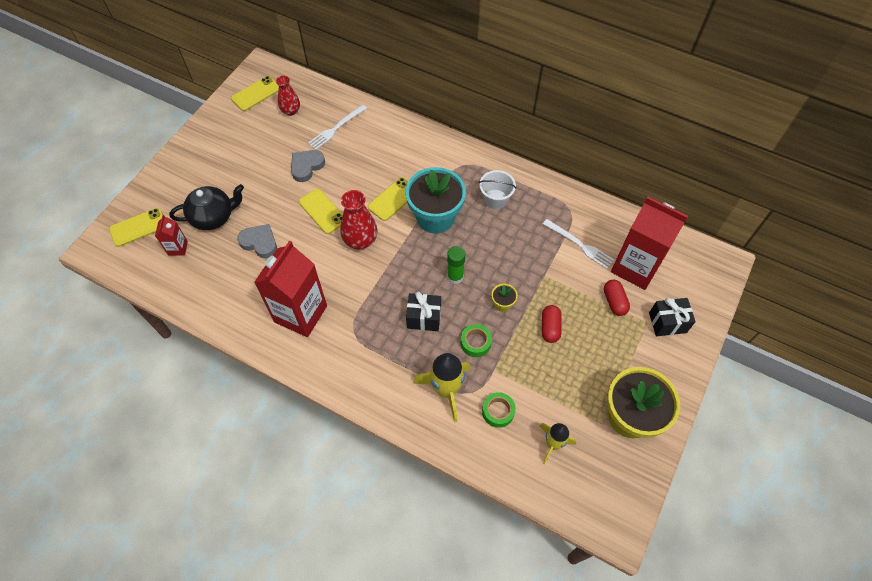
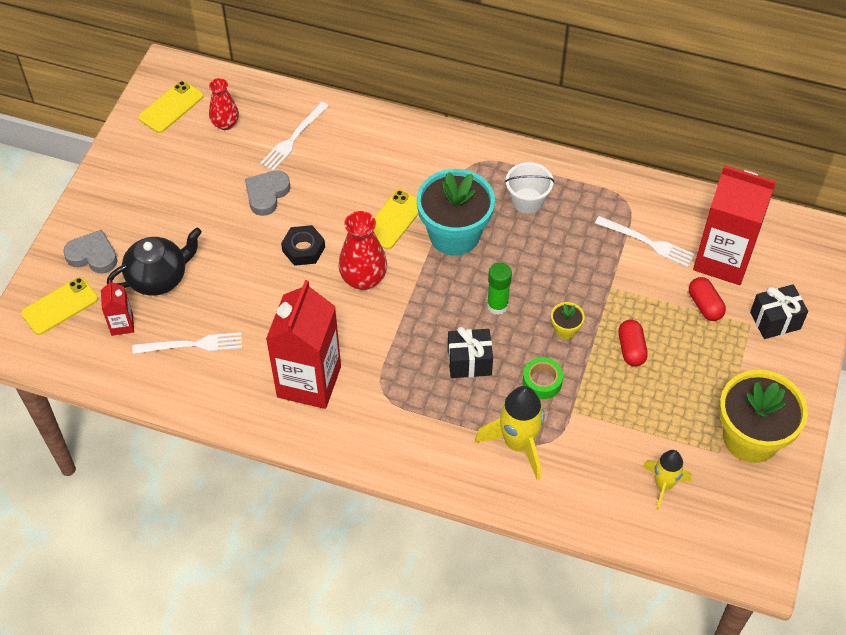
camera: 10 degrees left, 5 degrees down
grey heart [237,224,277,258] -> grey heart moved to [63,230,117,273]
yellow phone [299,189,343,234] -> black nut [281,225,325,266]
green tape [482,392,516,428] -> none
none -> white fork [132,332,242,354]

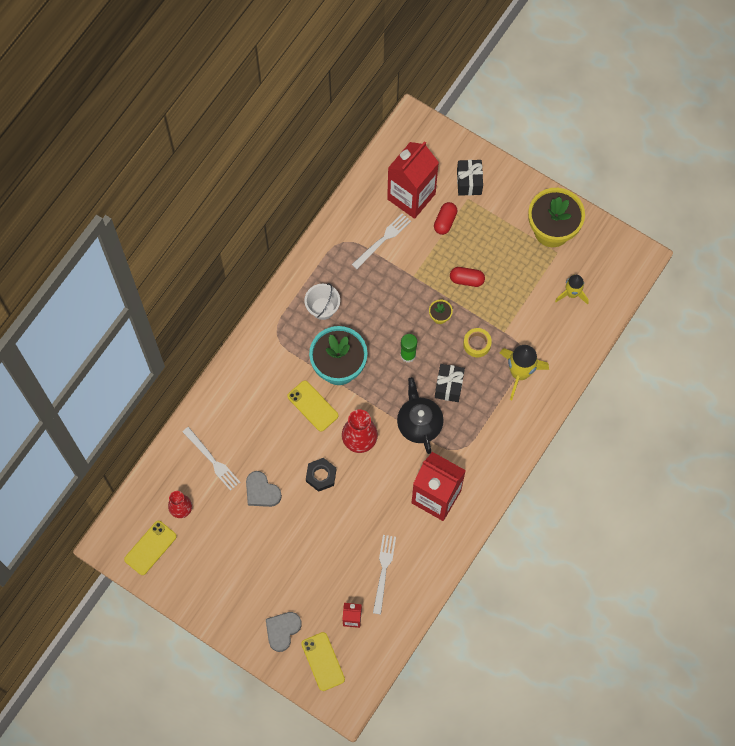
camera: 75 degrees left, 15 degrees up
black teapot [107,228,202,296] -> black teapot moved to [397,377,444,454]
yellow phone [138,81,204,133] -> yellow phone turned 75 degrees clockwise [124,521,177,575]
green tape [522,357,563,399] -> yellow tape [463,328,492,357]
red capsule [689,277,726,321] -> red capsule turned 60 degrees counterclockwise [434,202,457,235]

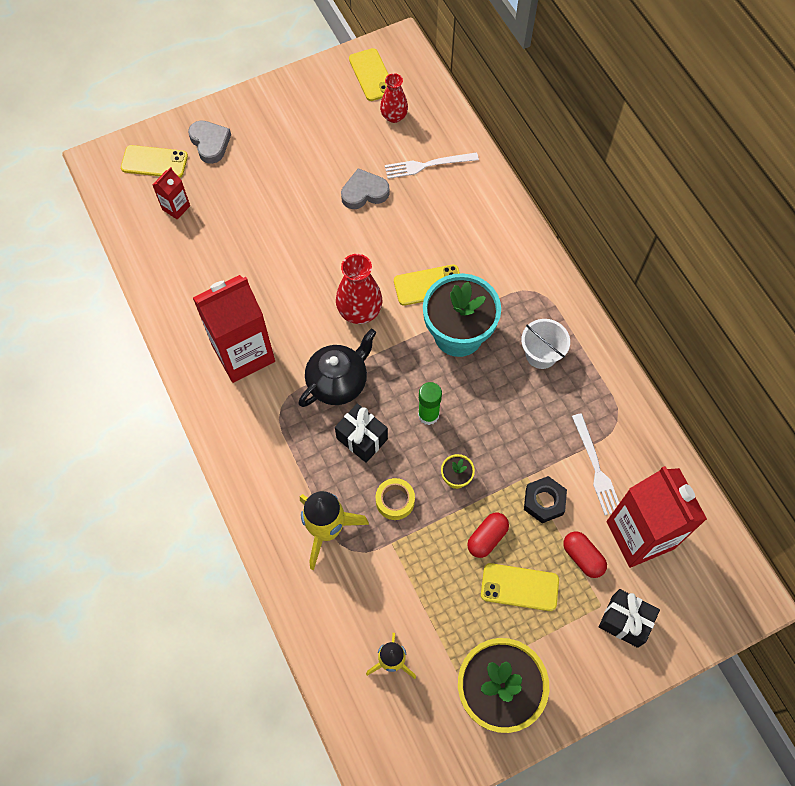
camera: 120 degrees right, 5 degrees down
black nut [306,458,336,492] -> black nut moved to [524,476,567,523]
white fork [373,535,396,614] -> none
black teapot [397,377,444,454] -> black teapot turned 60 degrees counterclockwise [299,329,376,407]
none -> yellow phone [481,563,559,611]

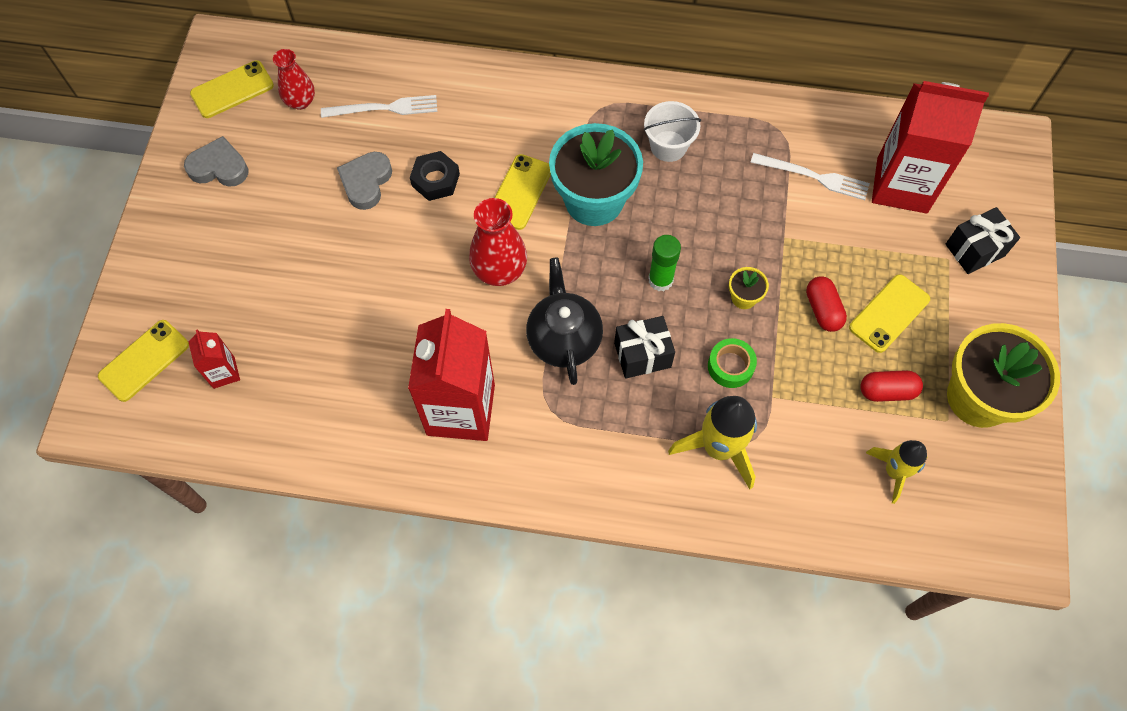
camera: 55 degrees left, 0 degrees up
grey heart [188,120,231,164] -> grey heart moved to [184,136,248,187]
yellow phone [349,48,389,101] -> yellow phone turned 45 degrees counterclockwise [190,60,274,118]
yellow tape [376,478,415,520] -> green tape [708,338,757,388]
white fork [385,152,479,179] -> white fork turned 120 degrees counterclockwise [321,95,437,118]
black nut [524,476,567,523] -> black nut moved to [410,151,460,201]
red capsule [563,531,607,578] -> red capsule moved to [860,370,923,402]

